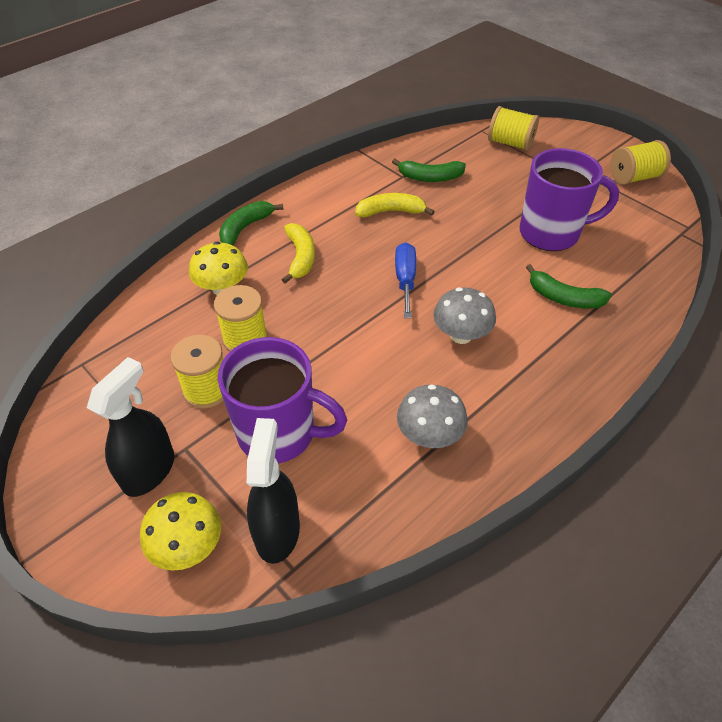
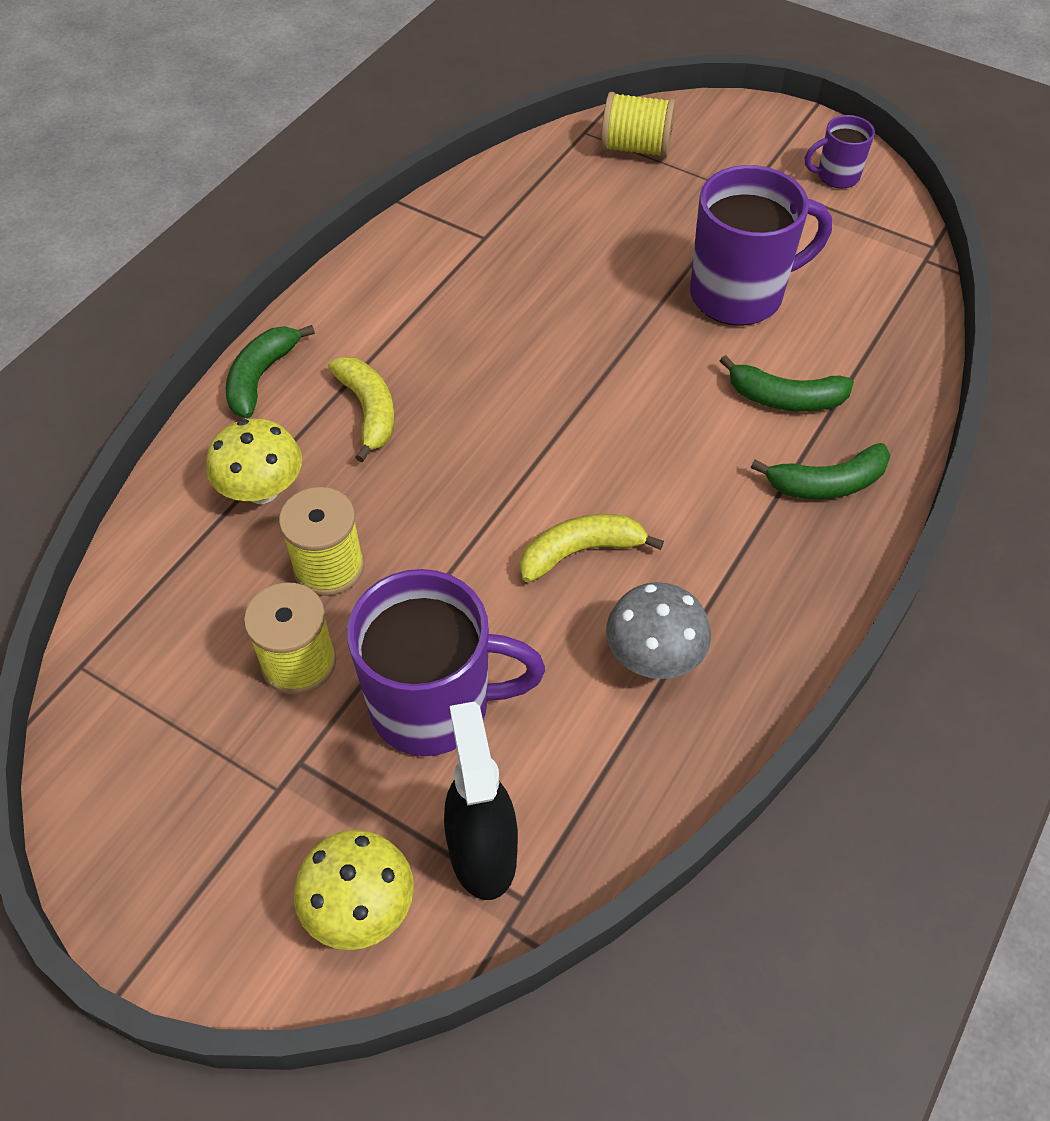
camera: 15 degrees left, 5 degrees up
black spray bottle [87,357,174,497] -> none
yellow banana [355,193,435,217] -> yellow banana moved to [520,514,664,583]
green banana [392,159,466,182] -> green banana moved to [751,443,890,499]
blue screwdriver [395,242,416,318] -> none
grey mushroom [433,287,496,344] -> none
yellow spool [610,140,671,185] -> purple mug [805,115,875,189]

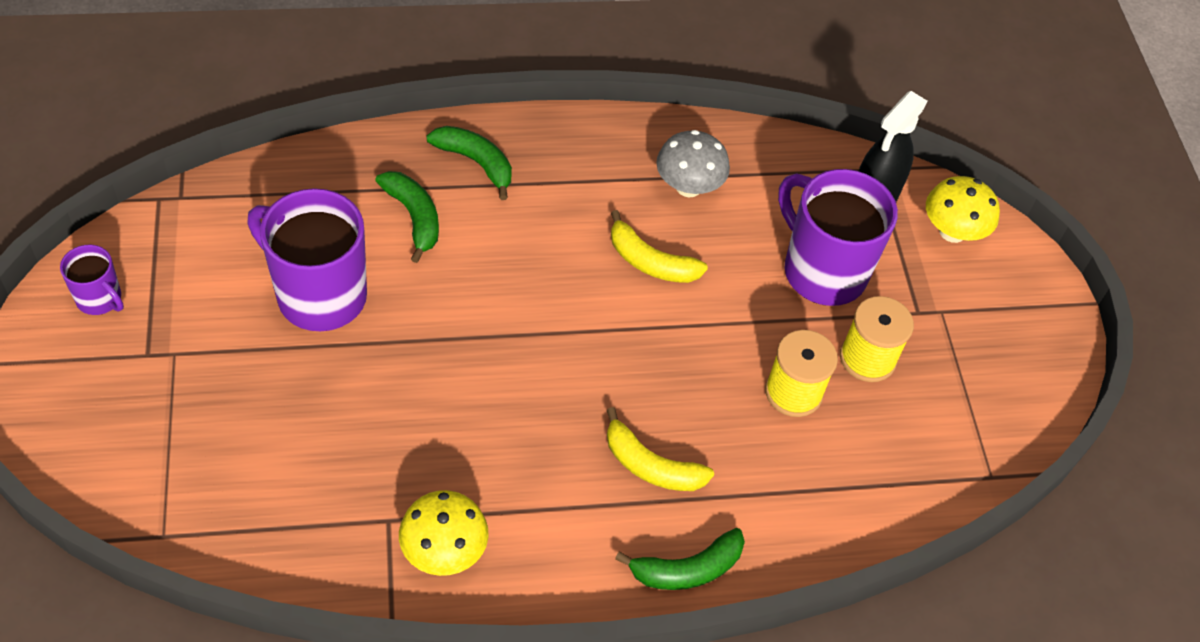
camera: 135 degrees left, 0 degrees up
yellow mushroom [206,419,302,504] -> yellow mushroom moved to [399,490,488,576]
yellow banana [328,357,394,462] -> yellow banana turned 90 degrees counterclockwise [607,407,714,491]
yellow spool [601,92,676,158] -> none

